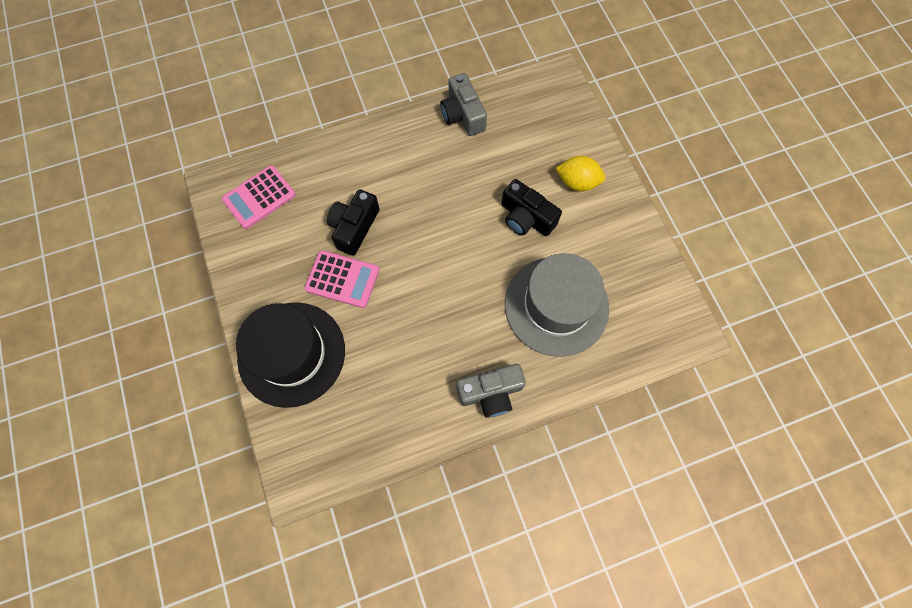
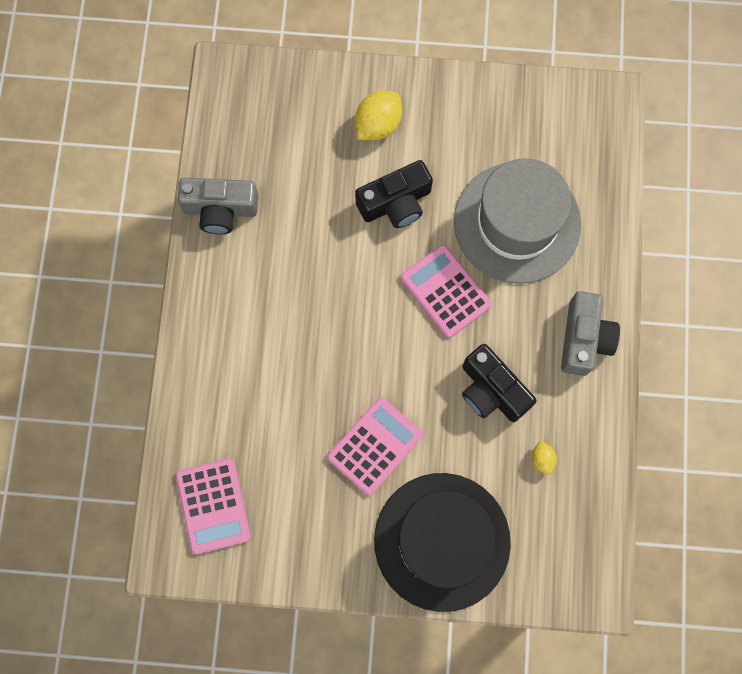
camera: 65 degrees left, 5 degrees up
black camera [327,189,380,256] -> black camera moved to [462,344,536,422]
none -> pink calculator [401,245,492,338]
none -> yellow lemon [532,440,557,475]

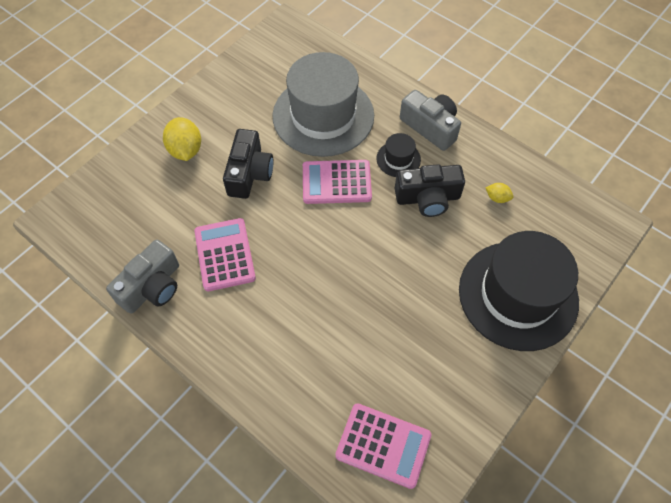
camera: 55 degrees left, 15 degrees down
pink calculator [327,397,423,495] -> pink calculator moved to [194,218,256,291]
none -> black hat [377,133,421,177]

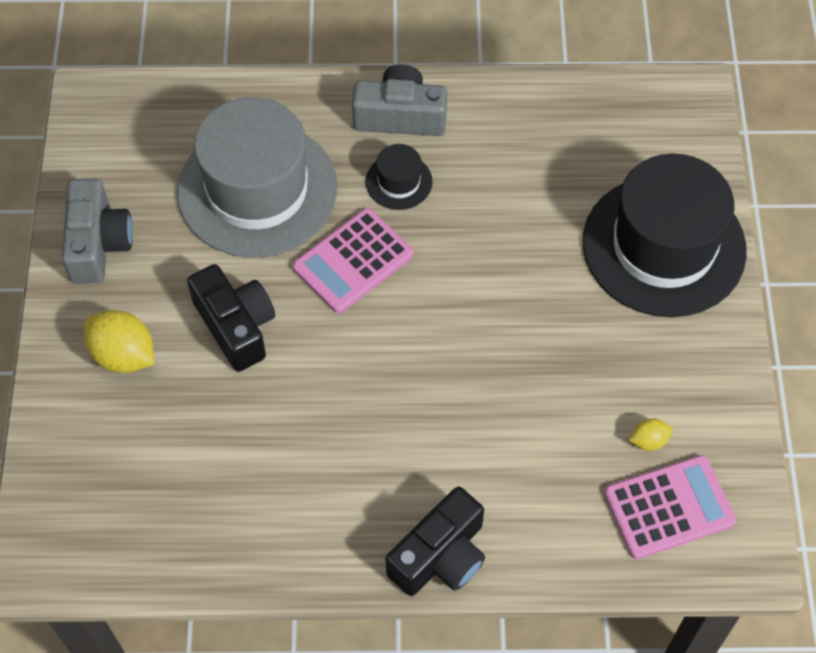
camera: 40 degrees left, 0 degrees up
grey camera [106,240,179,314] -> grey camera moved to [62,178,133,283]
pink calculator [194,218,256,291] -> none
black camera [395,164,465,217] -> black camera moved to [386,486,485,596]
yellow lemon [486,183,513,203] -> yellow lemon moved to [629,418,673,451]

